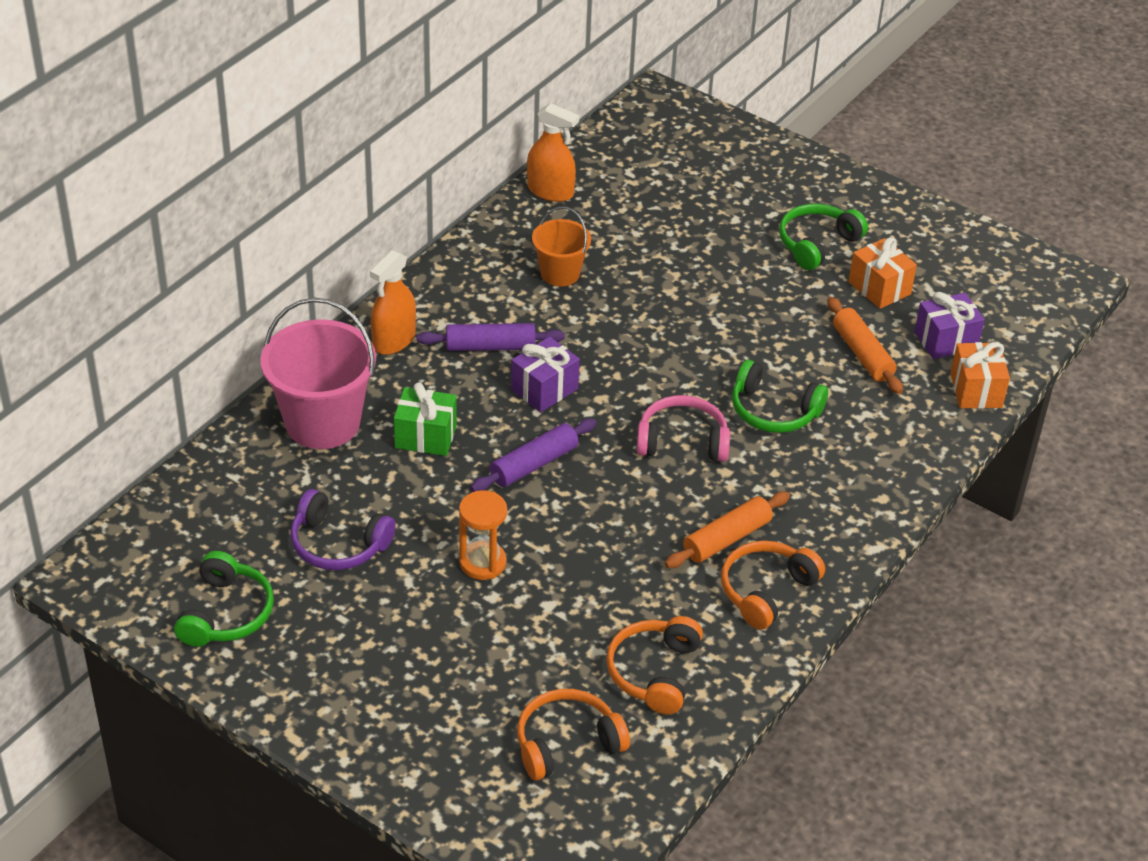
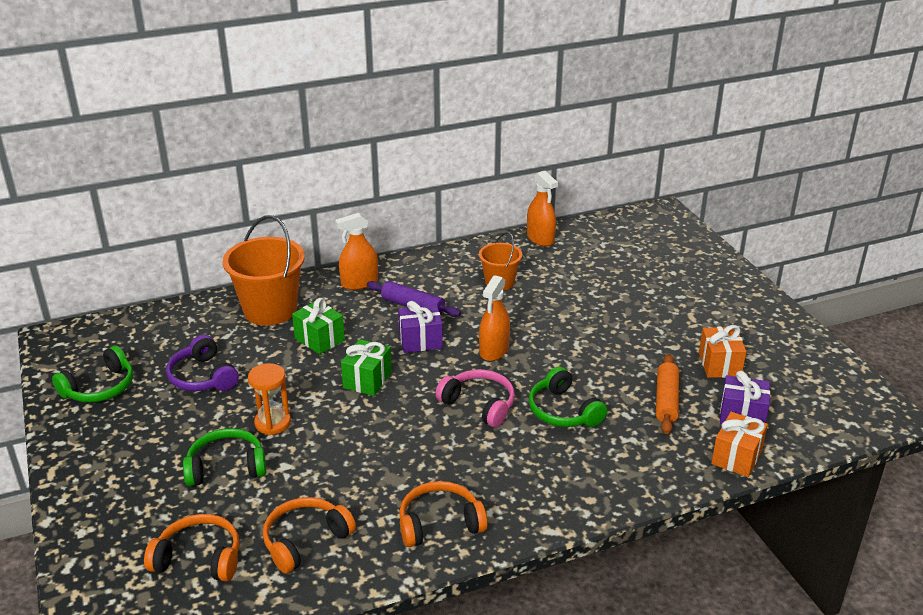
camera: 35 degrees right, 10 degrees down
pink bucket [260,298,376,449] -> orange bucket [223,215,305,326]
purple rolling pin [470,419,596,492] -> green gift [341,339,392,396]
orange rolling pin [665,492,790,568] -> none
green headphones [779,204,868,270] -> green headphones moved to [183,428,266,486]
none -> orange spray bottle [479,275,510,361]

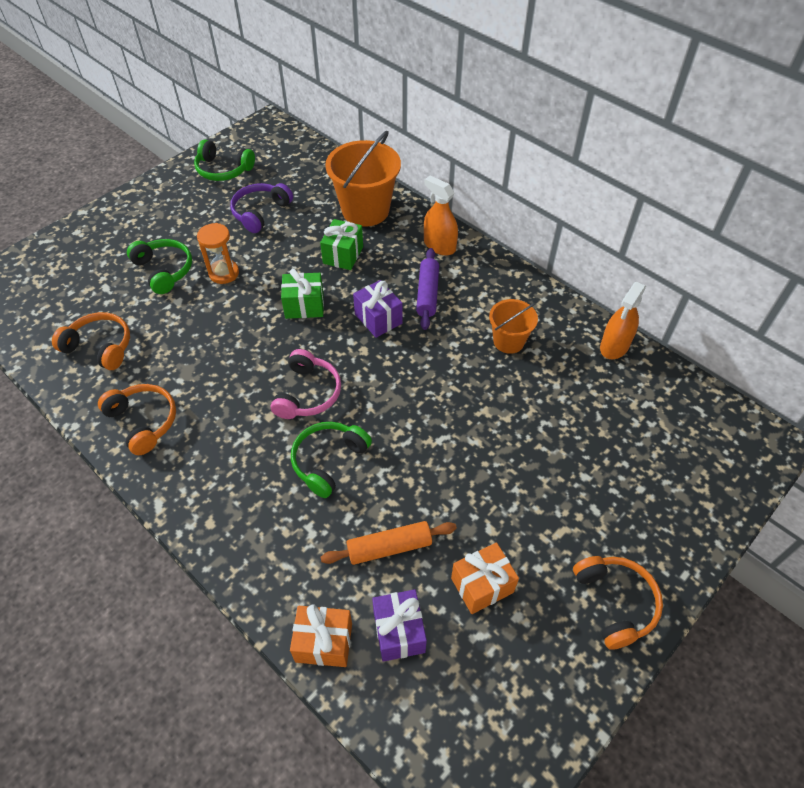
camera: 65 degrees right, 20 degrees up
orange headphones [144,514,239,582] -> orange headphones moved to [573,556,663,650]
orange spray bottle [479,275,510,361] -> none

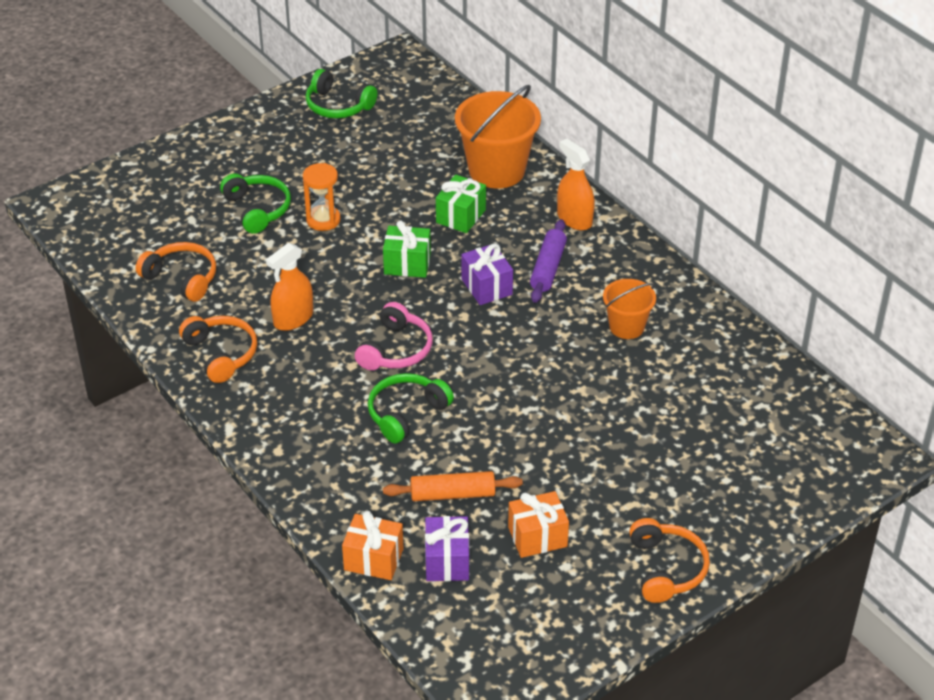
camera: 10 degrees right, 10 degrees down
purple headphones [230,183,293,233] -> none
orange spray bottle [600,282,646,359] -> orange spray bottle moved to [266,243,313,331]

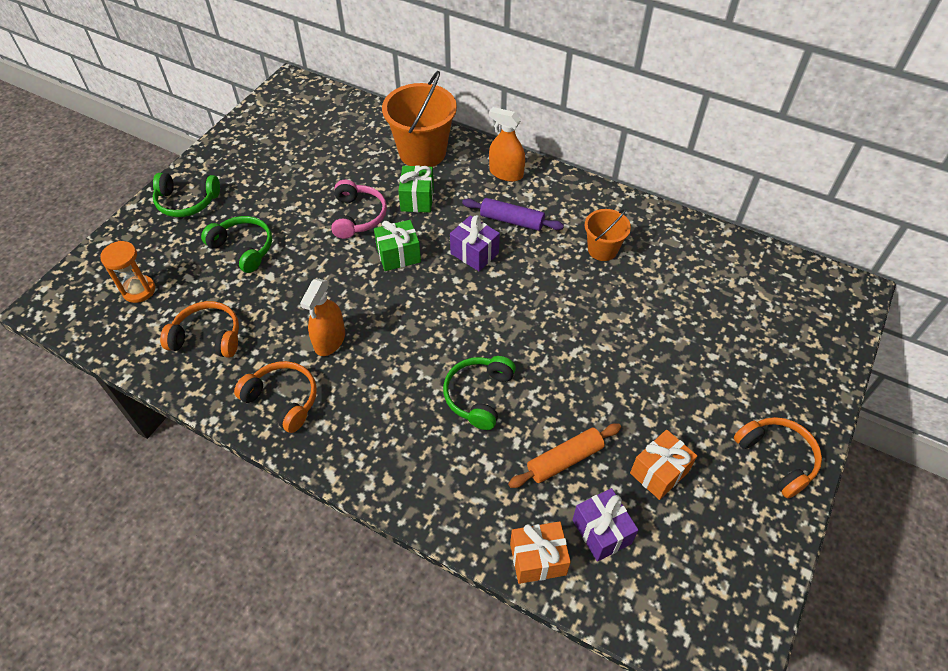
camera: 25 degrees left, 10 degrees up
orange hourglass [303,163,341,231] -> orange hourglass moved to [100,241,155,303]
green headphones [306,69,378,118] -> green headphones moved to [153,173,220,217]
pink headphones [355,302,432,370] -> pink headphones moved to [331,180,387,239]
purple rolling pin [530,219,567,303] -> purple rolling pin turned 60 degrees counterclockwise [462,198,564,231]

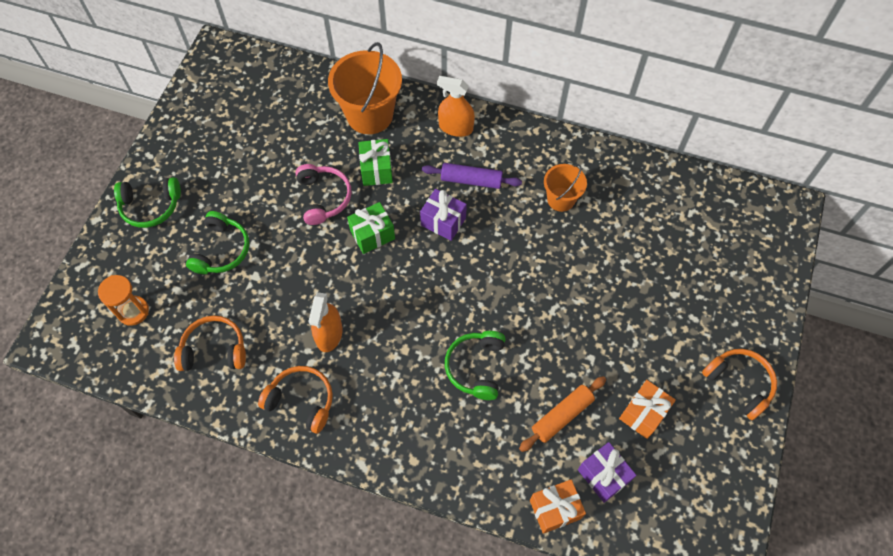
camera: 10 degrees left, 10 degrees up
green headphones [201,216,272,273] -> green headphones turned 75 degrees clockwise [186,211,249,274]

